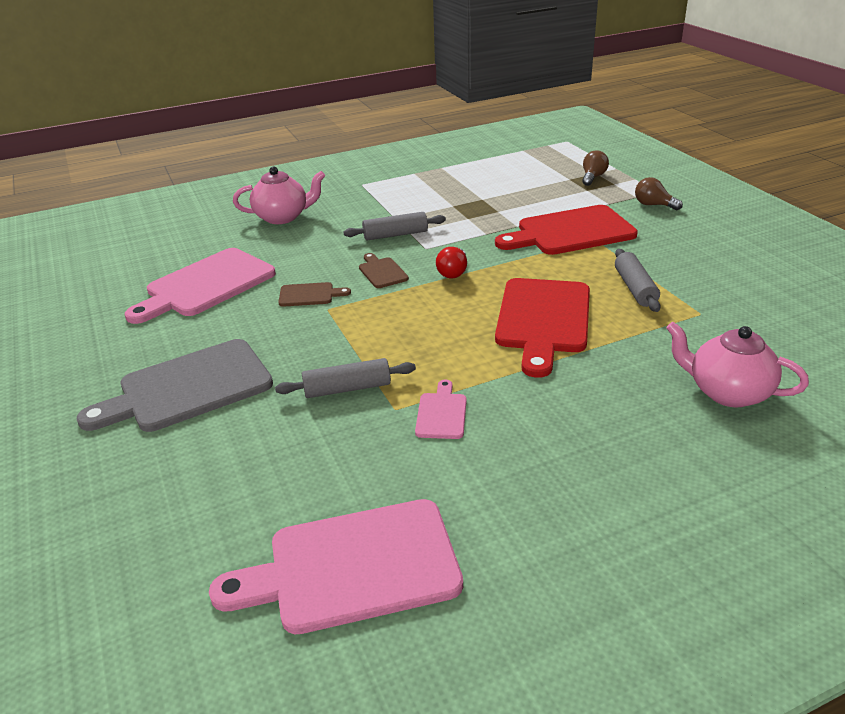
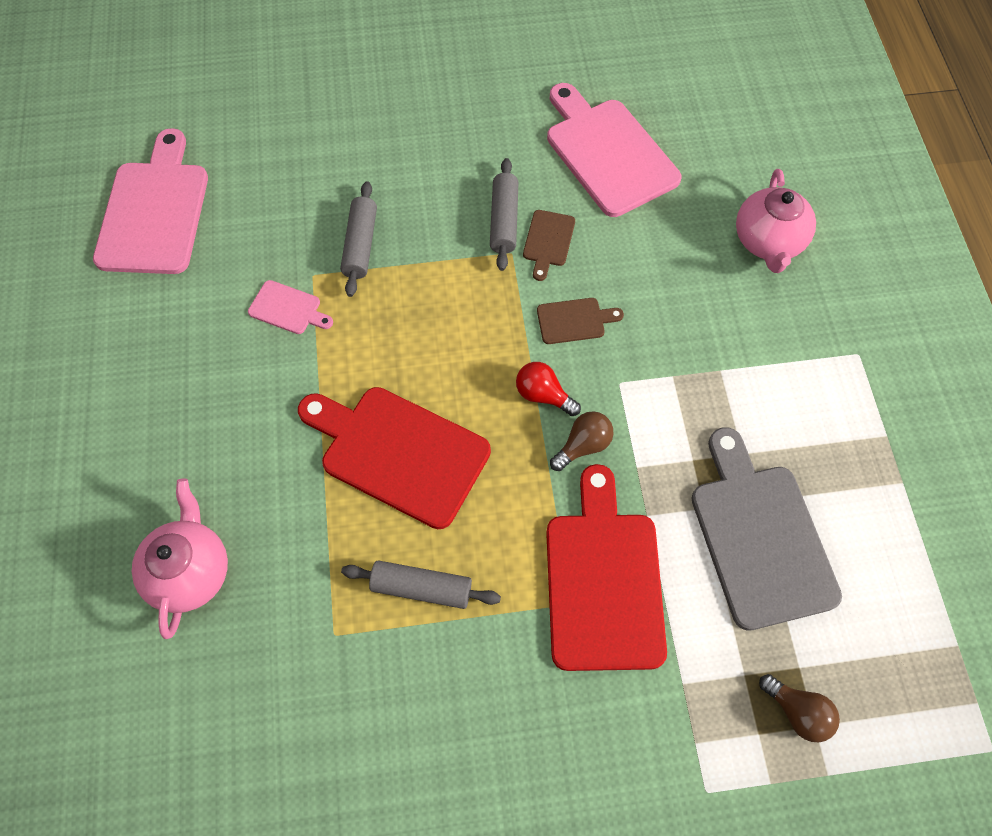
camera: 105 degrees right, 30 degrees up
grey cutting board [77,339,273,432] -> grey cutting board moved to [692,427,842,631]
grey rolling pin [343,212,446,240] -> grey rolling pin moved to [490,158,519,271]
brown light bulb [635,177,683,210] -> brown light bulb moved to [550,411,613,471]
pink teapot [666,322,809,407] -> pink teapot turned 45 degrees counterclockwise [132,478,228,639]

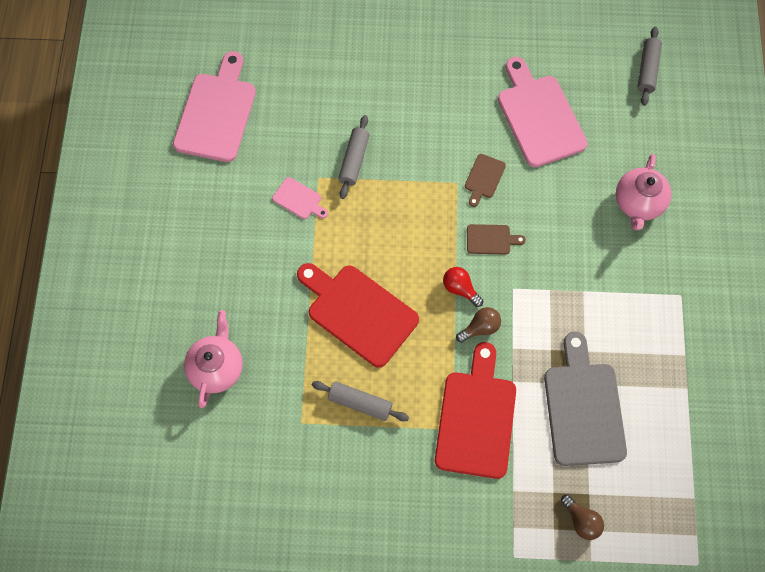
camera: 10 degrees right, 5 degrees up
grey rolling pin [490,158,519,271] -> grey rolling pin moved to [637,27,662,106]

